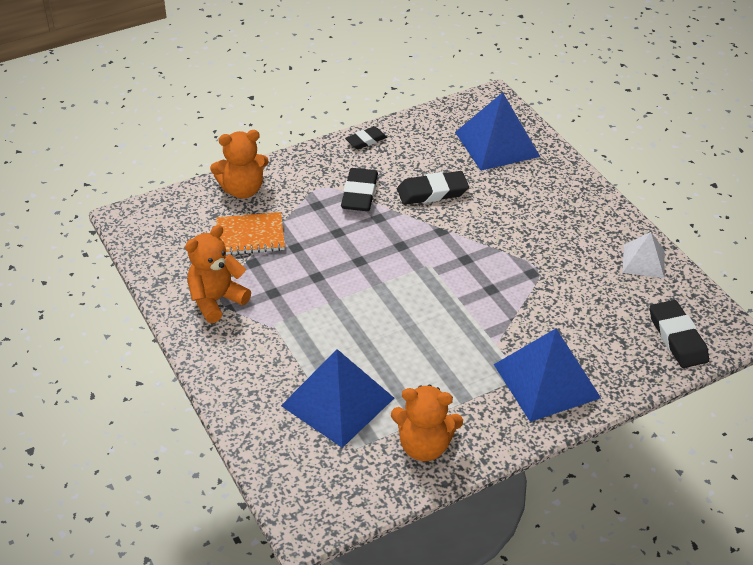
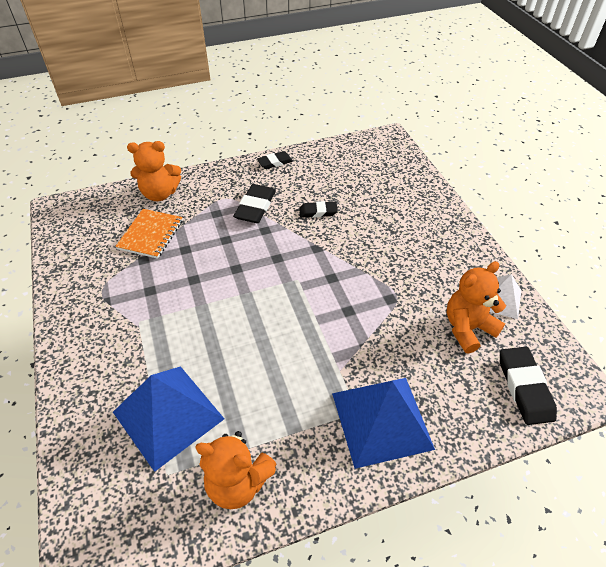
camera: 10 degrees right, 5 degrees up
orange teddy bear [185,225,251,323] -> orange teddy bear moved to [447,261,506,354]
orange notebook [217,212,285,255] -> orange notebook turned 75 degrees counterclockwise [115,209,183,259]
black eraser [397,171,469,205] -> black eraser [299,201,338,218], size x0.63
blue pyramid [455,92,540,171] -> none

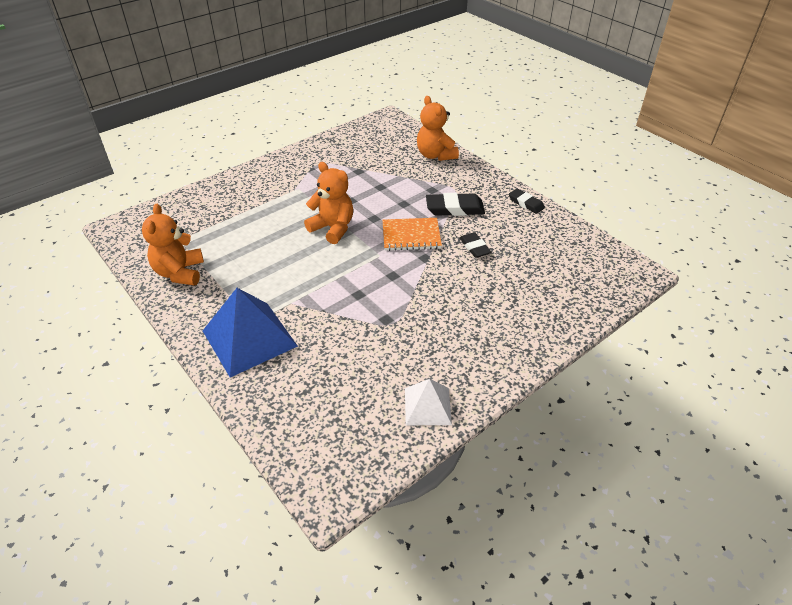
camera: 70 degrees right, 5 degrees down
blue pyramid [113,366,224,472] -> none
orange notebook [115,209,183,259] -> orange notebook moved to [382,218,442,251]
orange teddy bear [447,261,506,354] -> orange teddy bear moved to [304,162,353,244]
black eraser [500,347,557,425] -> none

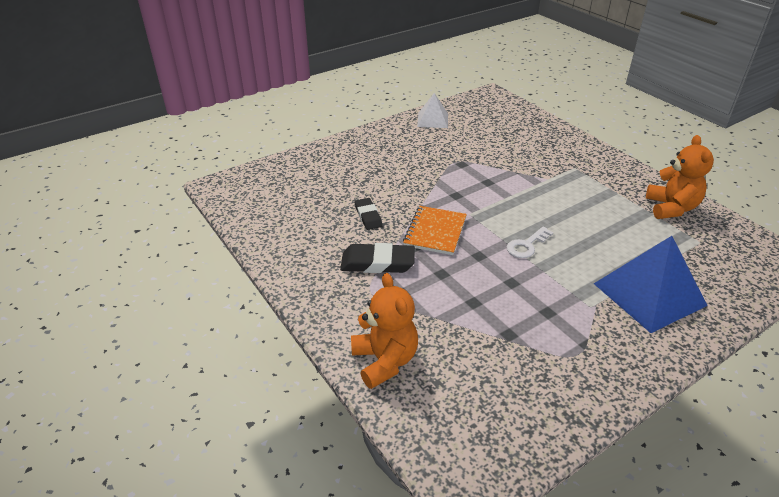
camera: 175 degrees left, 5 degrees down
blue pyramid [203,288,298,377] -> blue pyramid moved to [594,236,708,333]
orange teddy bear [304,162,353,244] -> white key [507,227,554,258]
orange notebook [382,218,442,251] -> orange notebook turned 75 degrees counterclockwise [403,206,467,255]
black eraser [509,188,545,214] -> none

